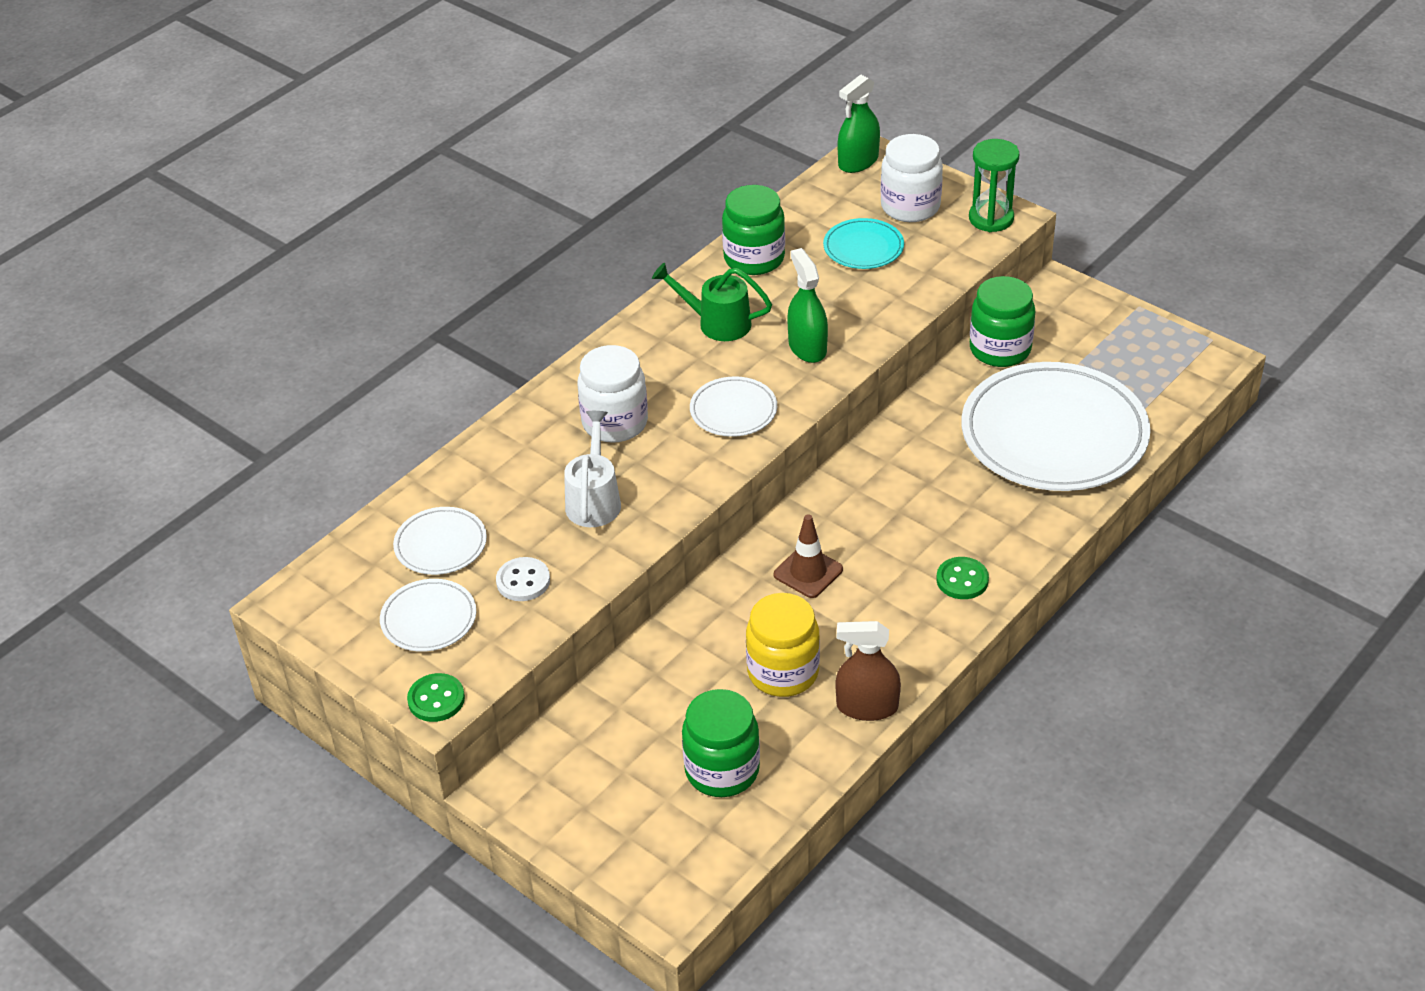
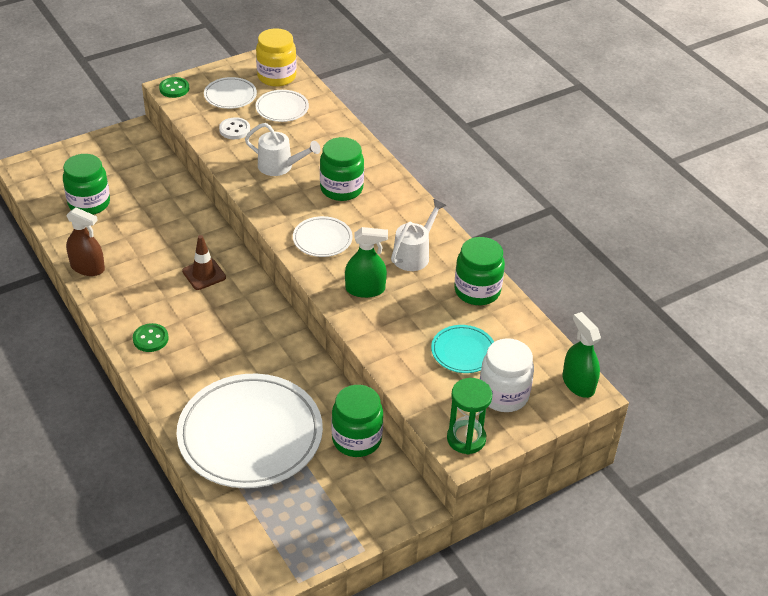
camera: 105 degrees right, 0 degrees up
white jar [577,345,648,443] -> green jar [320,137,364,201]
green watering can [652,263,772,341] -> white watering can [391,199,446,271]
yellow jar [746,593,820,697] -> yellow jar moved to [256,28,297,87]
brown spray bottle [835,621,901,721] -> brown spray bottle turned 90 degrees clockwise [66,207,105,276]

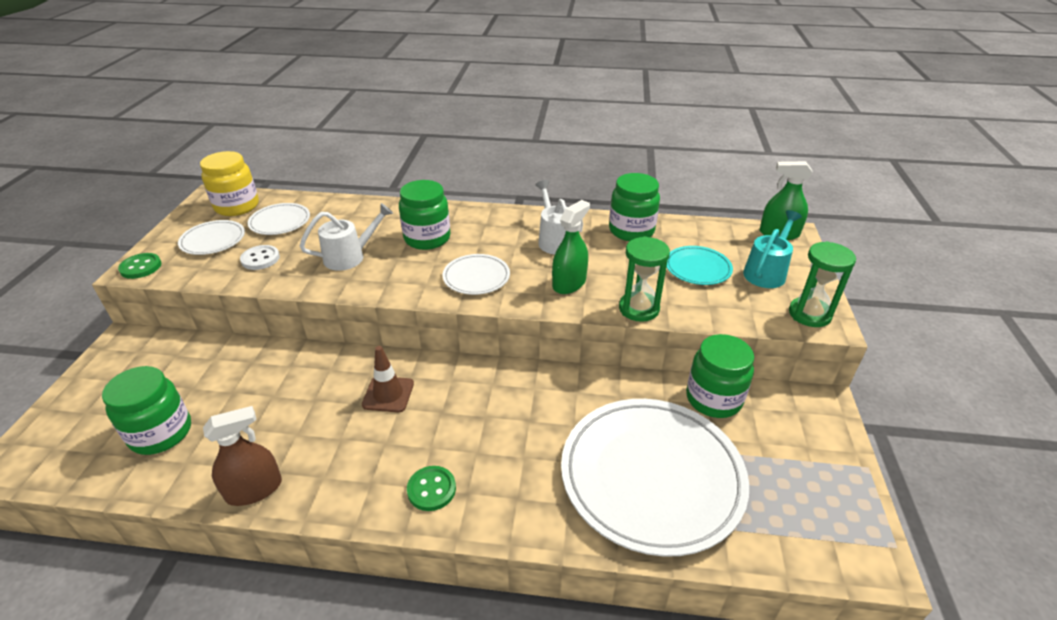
camera: 50 degrees left, 5 degrees down
white jar [480,338,534,412] -> turquoise watering can [743,210,802,288]
none -> green hourglass [619,236,670,322]

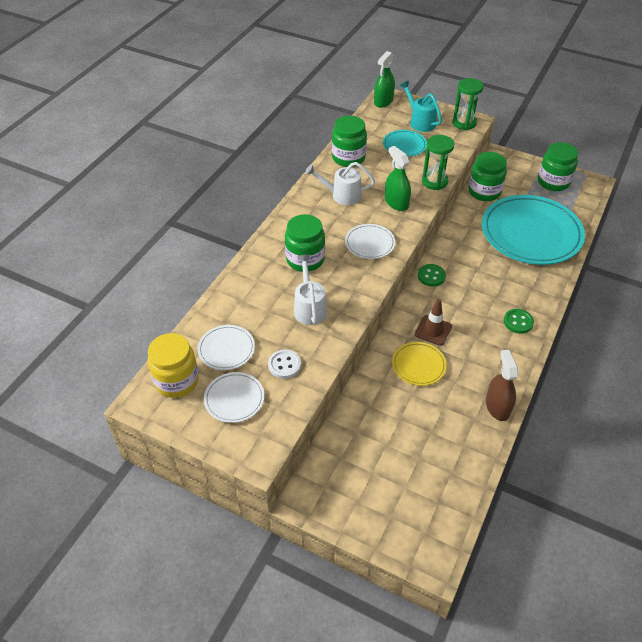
camera: 70 degrees left, 10 degrees up
green jar [102,366,191,455] -> green jar moved to [538,142,578,191]
green button [118,253,161,279] -> green button moved to [418,264,446,286]
white plate [561,399,749,557] -> turquoise plate [482,195,585,265]
none -> yellow plate [392,342,447,386]

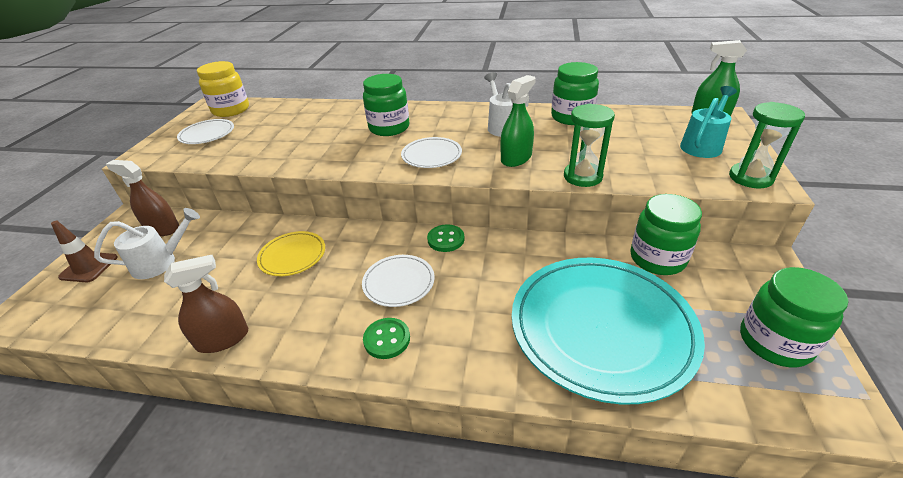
camera: 75 degrees right, 10 degrees down
white plate [197,325,255,370] -> white plate moved to [362,255,435,307]
white button [268,350,301,379] -> none
white watering can [294,255,327,325] -> white watering can moved to [94,208,200,279]
turquoise plate [383,130,427,157] -> none
brown traffic cone [415,299,452,346] -> brown traffic cone moved to [51,221,118,282]
none -> brown spray bottle [106,160,179,236]

